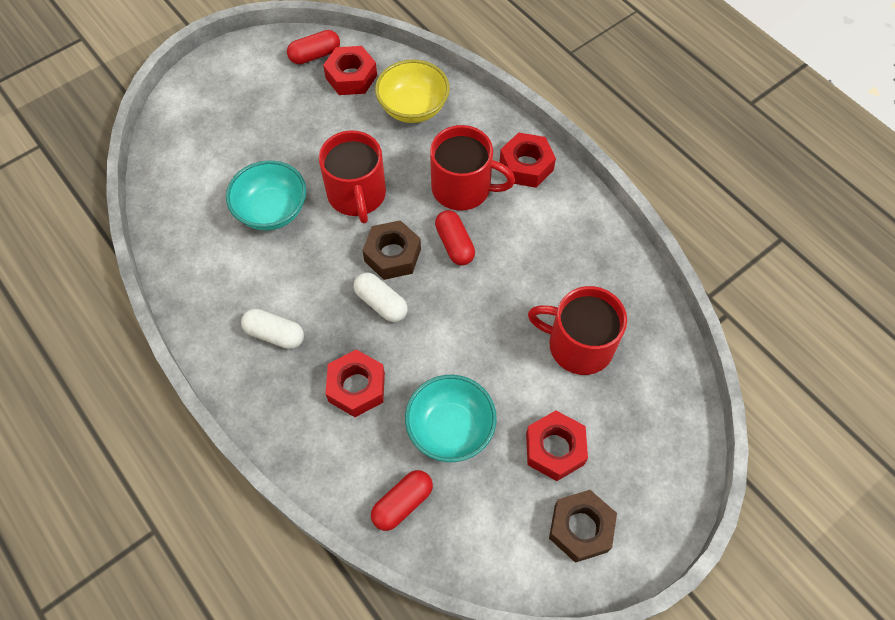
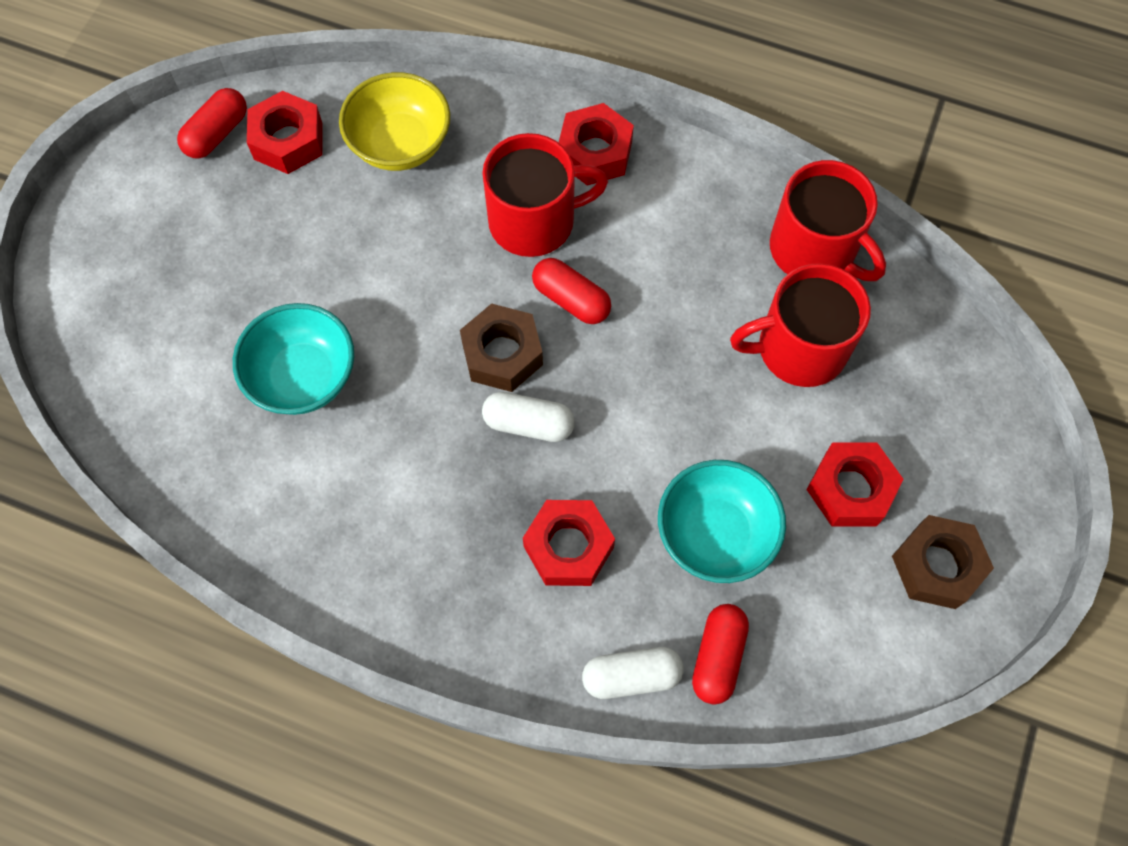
camera: 30 degrees left, 5 degrees up
white capsule [241,309,304,349] -> white capsule moved to [582,647,684,699]
red mug [319,130,386,224] -> red mug moved to [770,160,886,281]

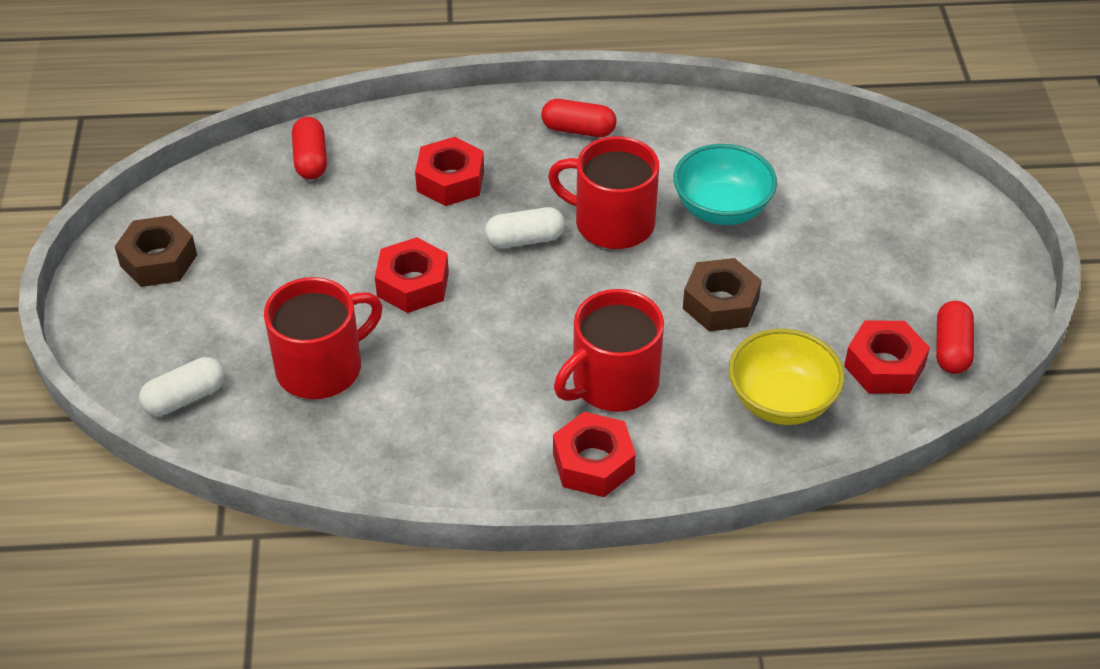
camera: 155 degrees right, 20 degrees down
brown nut [460,303,543,392] -> brown nut moved to [683,258,762,331]
red capsule [532,258,611,324] -> red capsule moved to [541,99,617,137]
white capsule [582,647,684,699] -> white capsule moved to [139,357,224,416]
turquoise bowl [658,460,786,583] -> none
red mug [770,160,886,281] -> red mug moved to [548,136,659,249]
red nut [806,442,904,527] -> red nut moved to [375,237,449,313]

